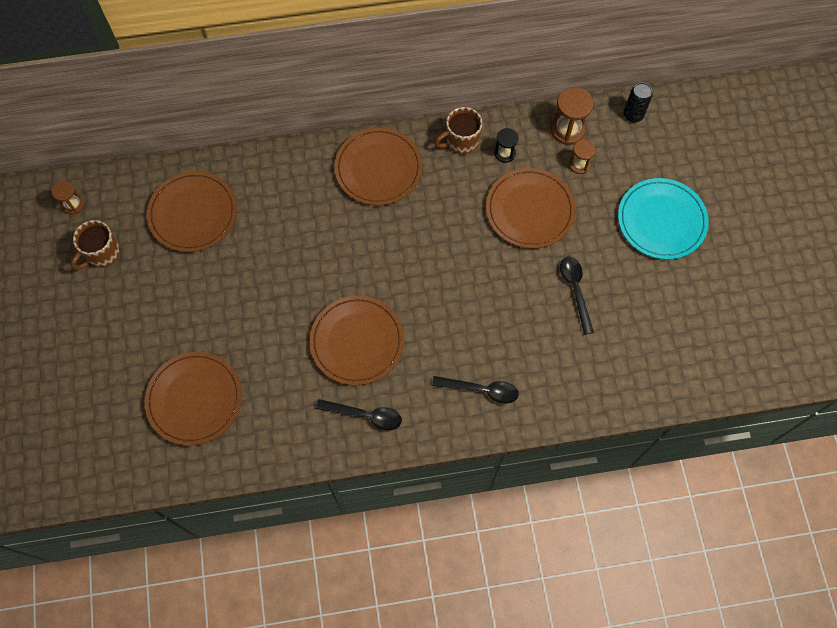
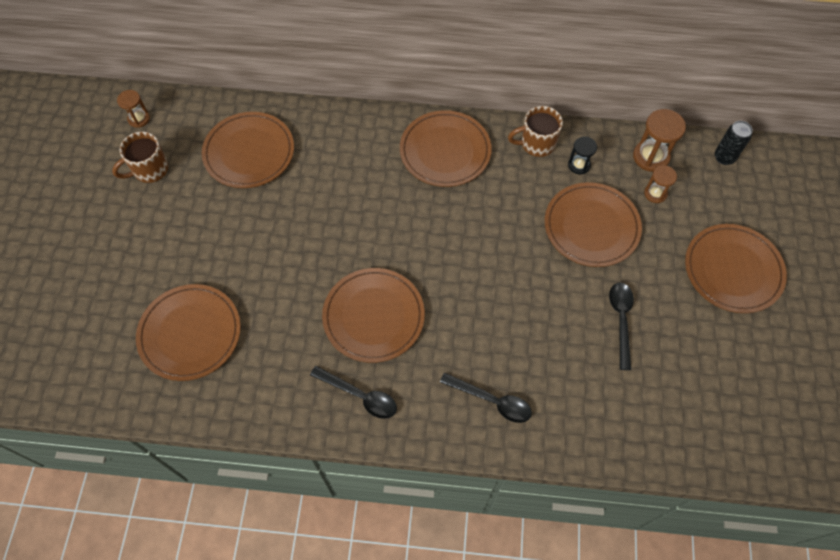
camera: 15 degrees right, 5 degrees down
turquoise plate [618,178,709,260] -> brown plate [685,224,787,313]

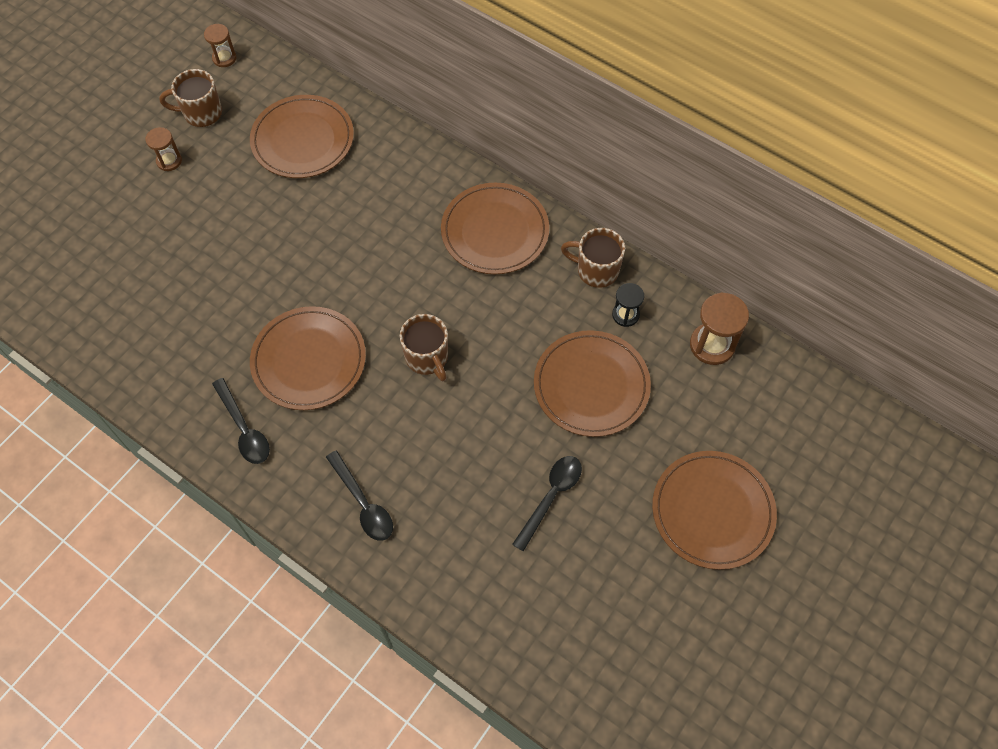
camera: 30 degrees right, 0 degrees up
brown plate [136,284,241,381] -> none
brown hourglass [644,165,677,203] -> brown hourglass moved to [145,127,182,171]
black can [715,121,753,165] -> none
none -> brown mug [400,314,448,382]

